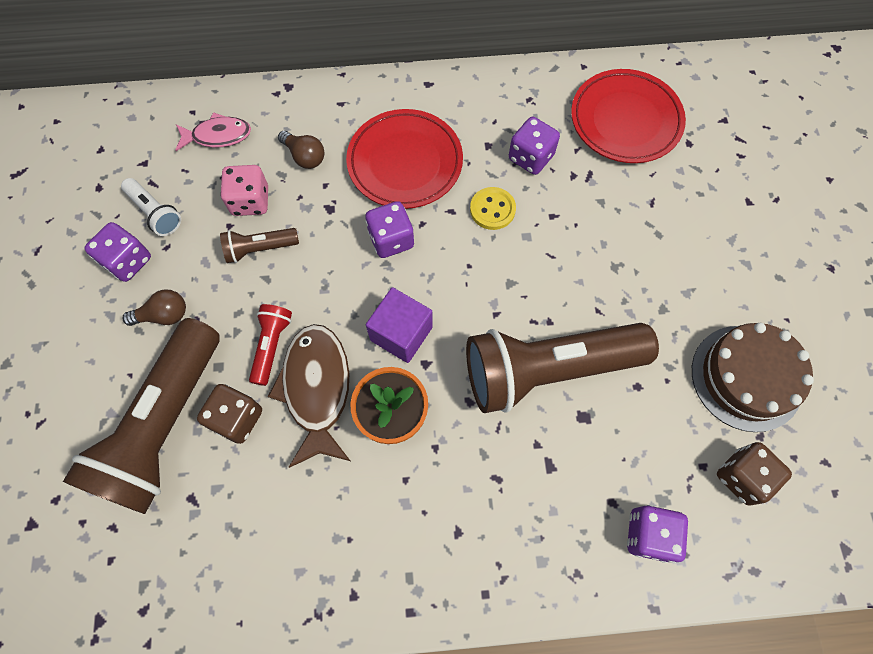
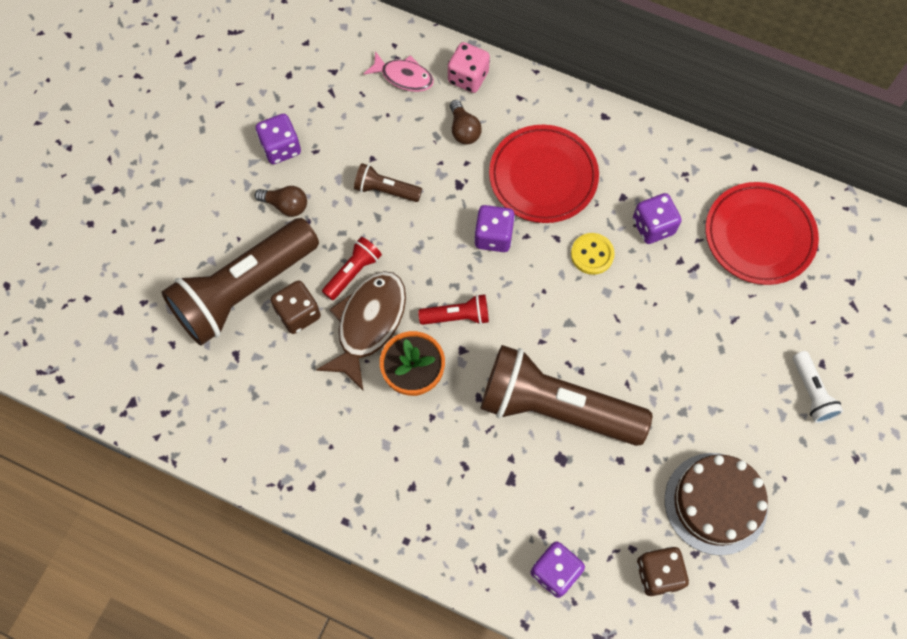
camera: 30 degrees right, 0 degrees up
white flashlight [121,178,181,236] -> white flashlight moved to [793,351,843,423]
pink dice [220,165,268,216] -> pink dice moved to [448,42,490,93]
purple cube [366,287,433,363] -> red flashlight [418,294,489,325]

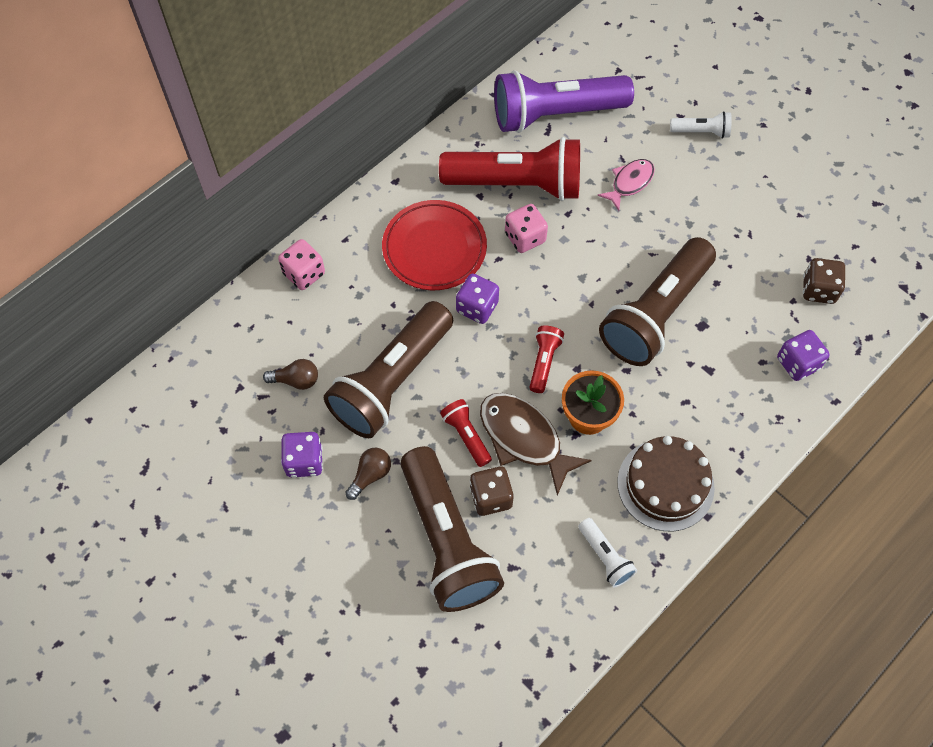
camera: 70 degrees left, 5 degrees down
brown flashlight [354,163,422,202] -> brown flashlight [324,301,453,438], size x2.28
pink fish [363,51,434,92] -> pink fish moved to [597,159,655,211]
brown light bulb [450,100,482,144] -> brown light bulb moved to [263,359,318,390]
yellow button [571,233,615,275] -> pink dice [505,204,548,253]
purple dice [633,193,682,244] -> red flashlight [439,137,580,201]
brown cake [665,453,768,556] -> brown cake moved to [617,436,715,531]
red plate [706,182,819,285] -> purple flashlight [494,70,634,133]
none -> white flashlight [578,518,637,588]

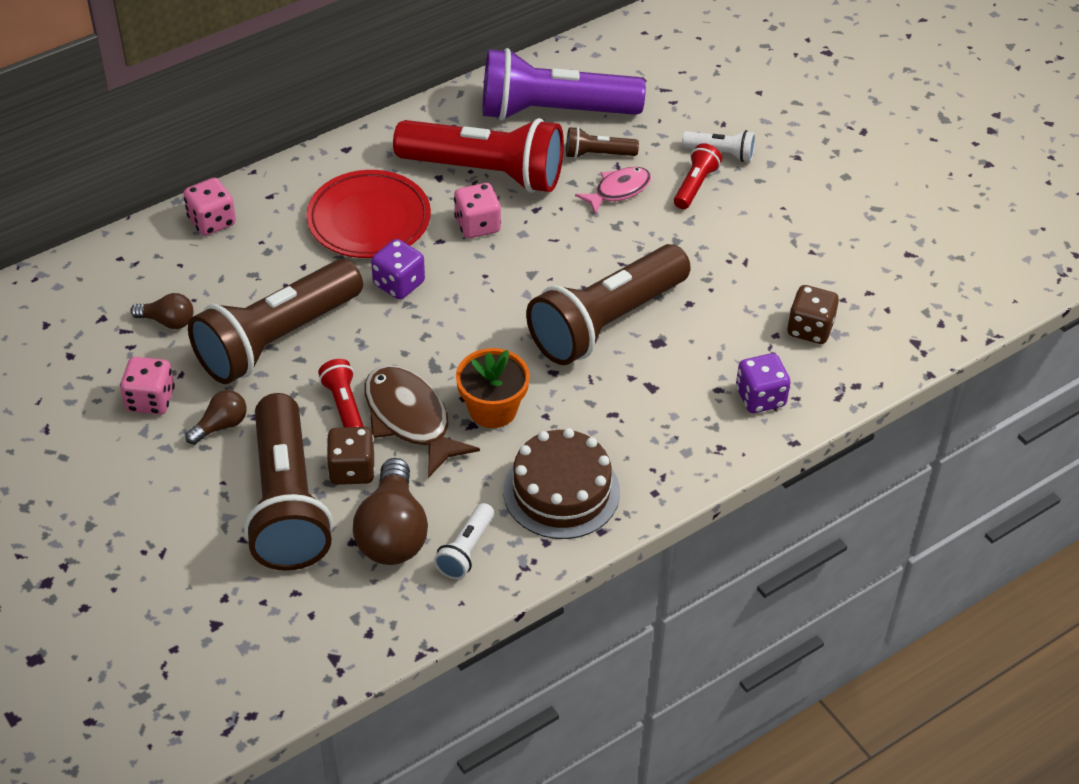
camera: 10 degrees right, 15 degrees down
purple dice [281,432,323,478] -> pink dice [120,357,175,415]
red flashlight [529,326,564,393] -> red flashlight moved to [674,143,722,209]
white flashlight [578,518,637,588] -> white flashlight turned 45 degrees clockwise [434,503,494,579]
none -> brown light bulb [353,458,428,565]
none -> brown flashlight [566,127,639,159]

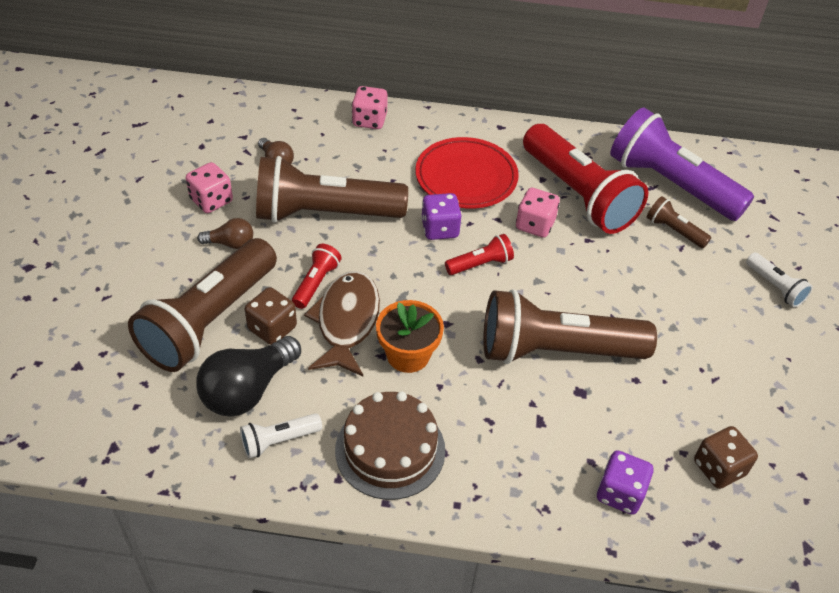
camera: 40 degrees right, 0 degrees up
brown light bulb [353,458,428,565] -> black light bulb [196,336,301,417]
pink fish [575,167,651,215] -> none
red flashlight [674,143,722,209] -> red flashlight moved to [445,234,514,275]

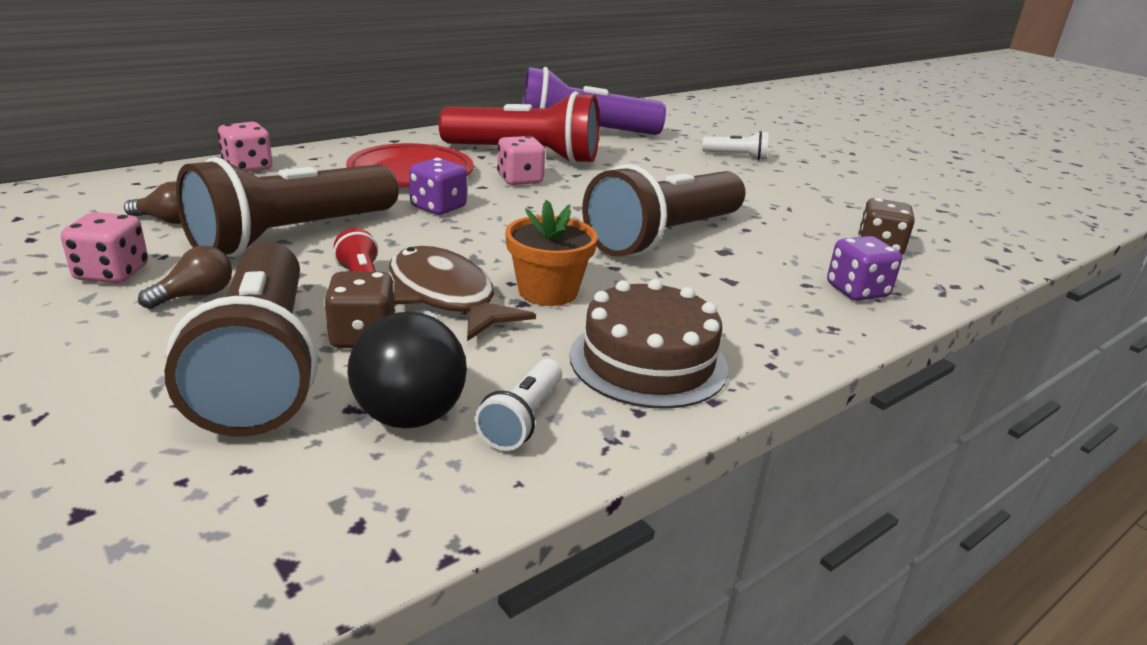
camera: 45 degrees left, 20 degrees down
red flashlight [445,234,514,275] -> none
brown flashlight [647,196,711,248] -> none

